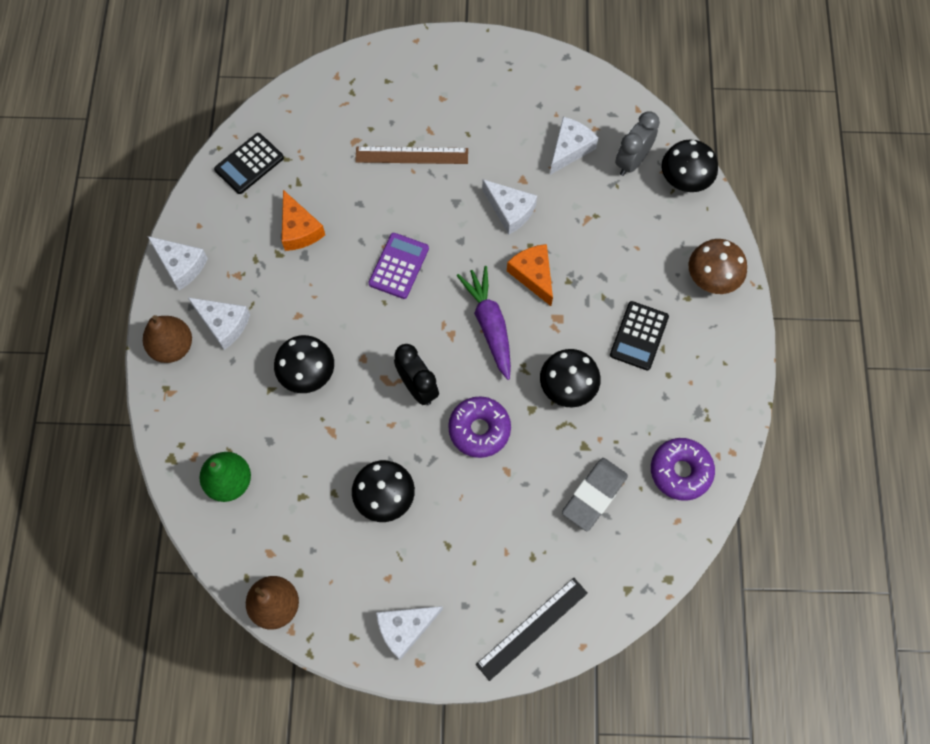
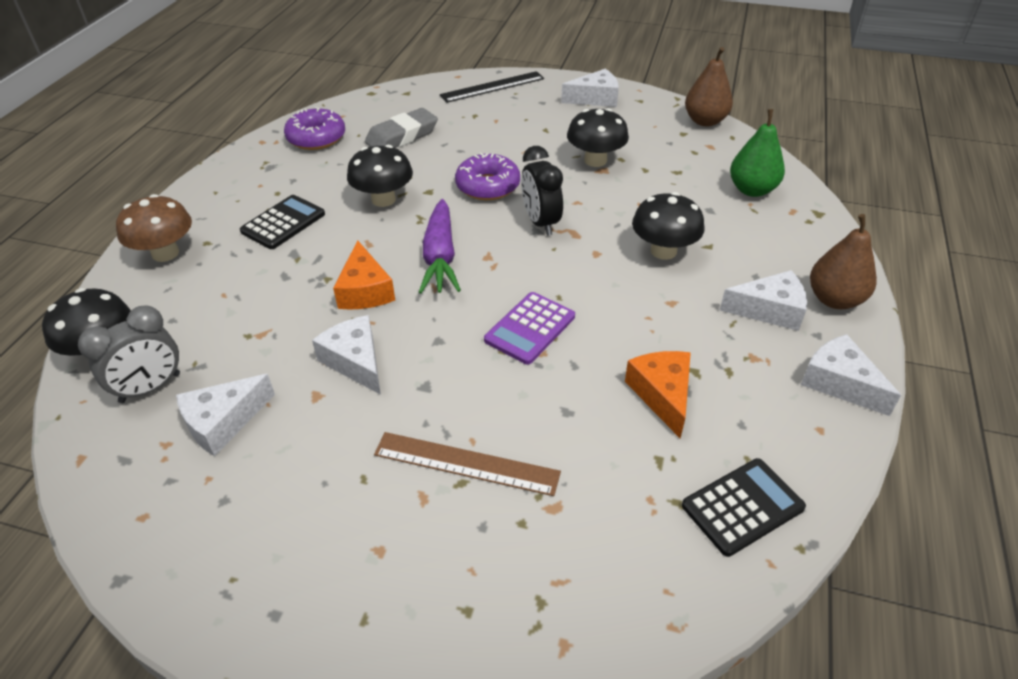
camera: 165 degrees left, 25 degrees down
white cheese [188,298,250,350] -> white cheese turned 135 degrees clockwise [720,270,807,331]

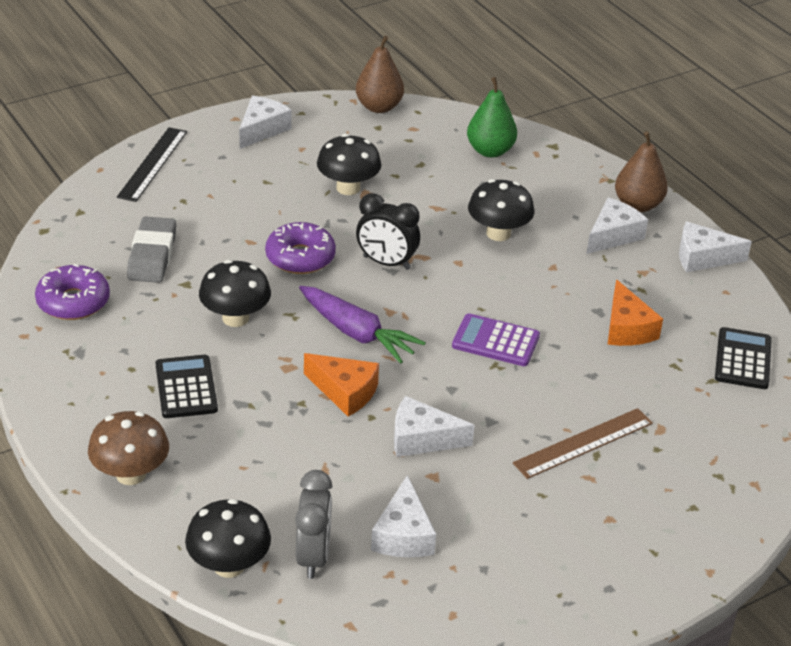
camera: 50 degrees left, 5 degrees down
purple calculator [484,292,575,365] -> purple calculator turned 120 degrees clockwise [452,313,540,366]
orange cheese [625,351,691,438] -> orange cheese turned 135 degrees counterclockwise [607,279,663,346]

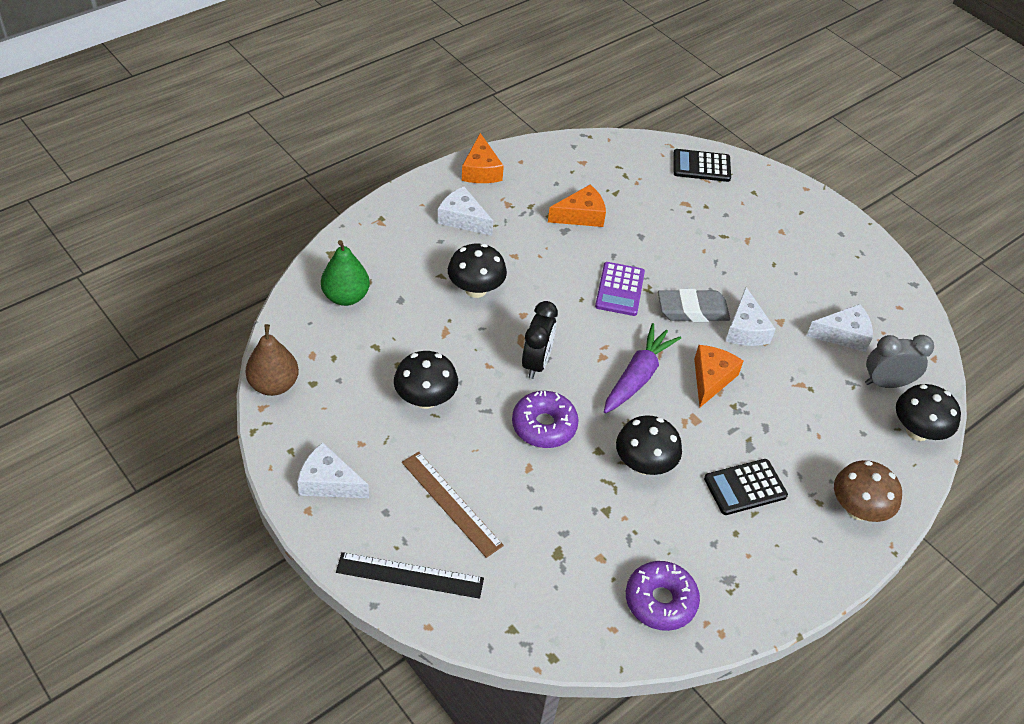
camera: 100 degrees left, 10 degrees up
grey eraser [127,217,176,283] -> grey eraser moved to [658,289,730,322]
brown ruler [513,408,653,479] -> brown ruler moved to [402,452,504,558]
brown pear [615,131,668,212] -> none
white cheese [679,222,752,272] -> orange cheese [462,133,504,183]
black calculator [715,327,772,389] -> black calculator moved to [673,149,731,182]

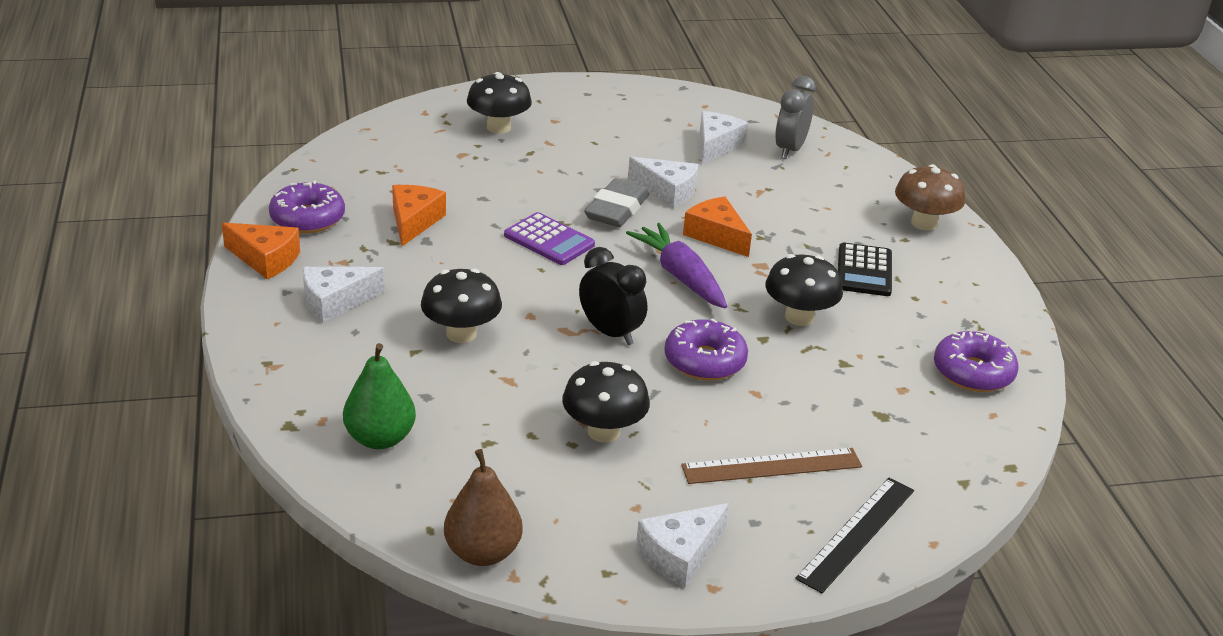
camera: 60 degrees left, 15 degrees down
black calculator [673,149,731,182] -> none
black mushroom [896,384,961,441] -> black mushroom moved to [467,72,532,134]
none -> purple donut [269,181,345,233]

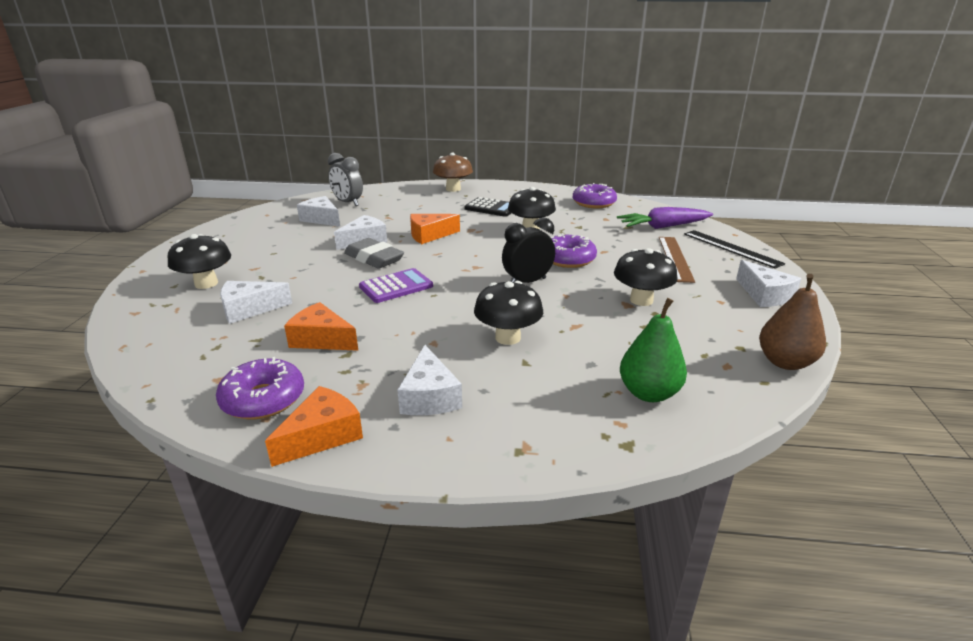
camera: 70 degrees left, 5 degrees down
purple carrot [626,223,727,308] -> purple carrot moved to [617,207,713,229]
none -> white cheese [220,281,292,324]

